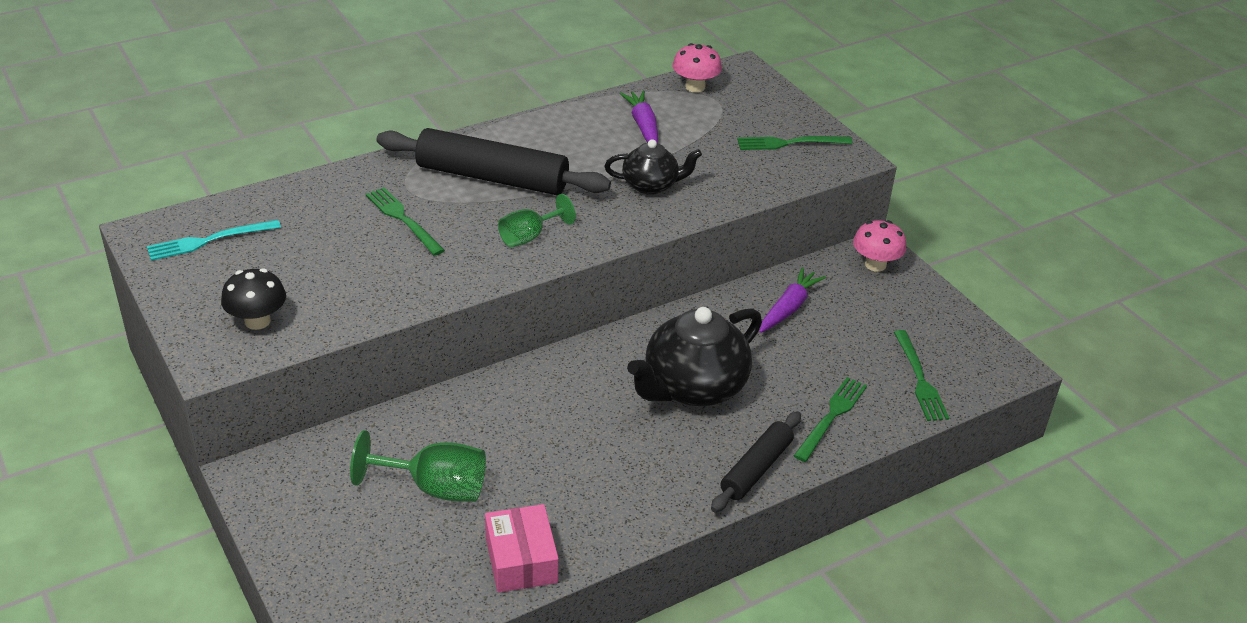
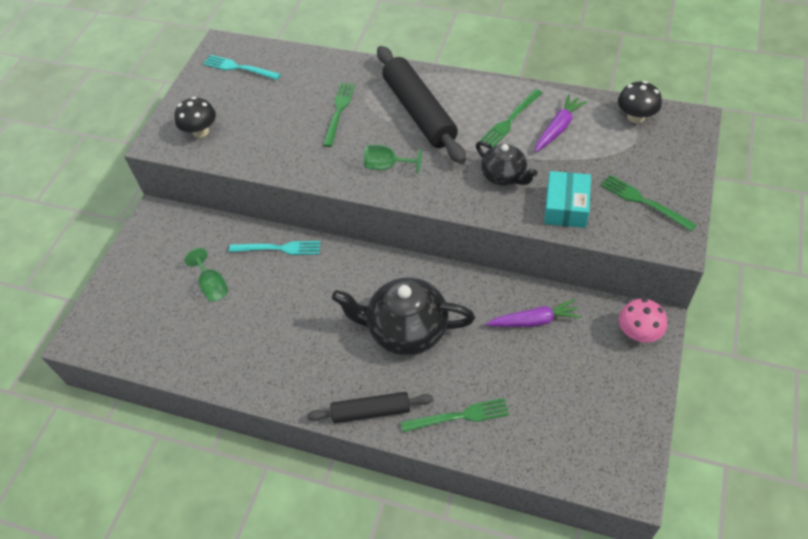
camera: 55 degrees right, 15 degrees up
green goblet [350,430,486,502] -> green goblet [185,248,228,301], size x0.66
pink box [485,504,559,593] -> none
pink mushroom [672,43,722,93] -> black mushroom [618,81,662,123]
green fork [894,330,949,421] -> green fork moved to [480,89,542,148]
none -> turquoise fork [229,241,321,255]
none -> turquoise box [544,171,591,228]

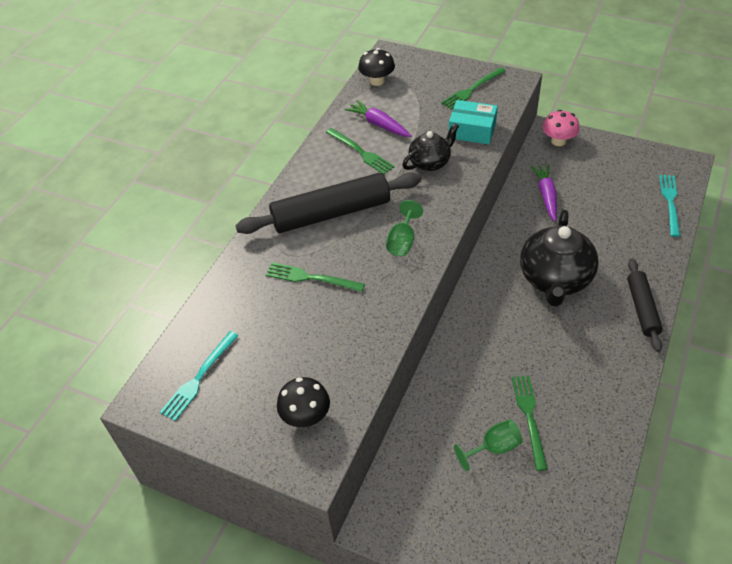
camera: 85 degrees left, 5 degrees down
turquoise fork [229,241,321,255] -> turquoise fork moved to [659,175,680,237]
green fork [401,398,509,432] -> green fork moved to [512,375,548,471]

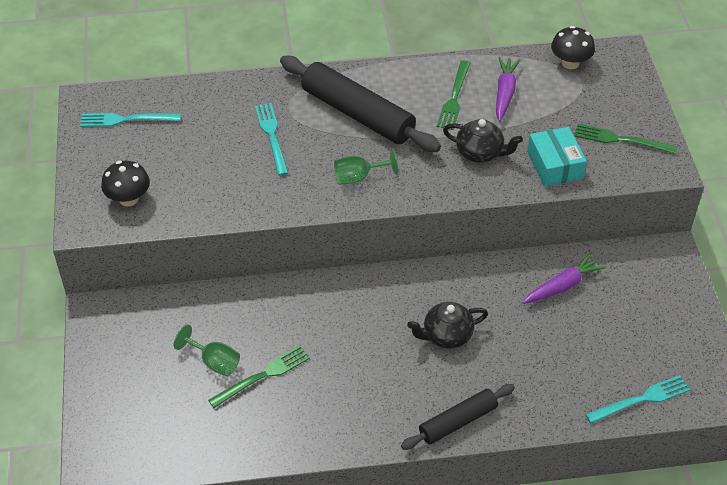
camera: 55 degrees right, 0 degrees up
green fork [266,262,365,292] -> turquoise fork [255,103,288,176]
black teapot [520,210,599,307] -> black teapot [407,302,488,349], size x0.58
pink mushroom [543,110,580,146] -> none

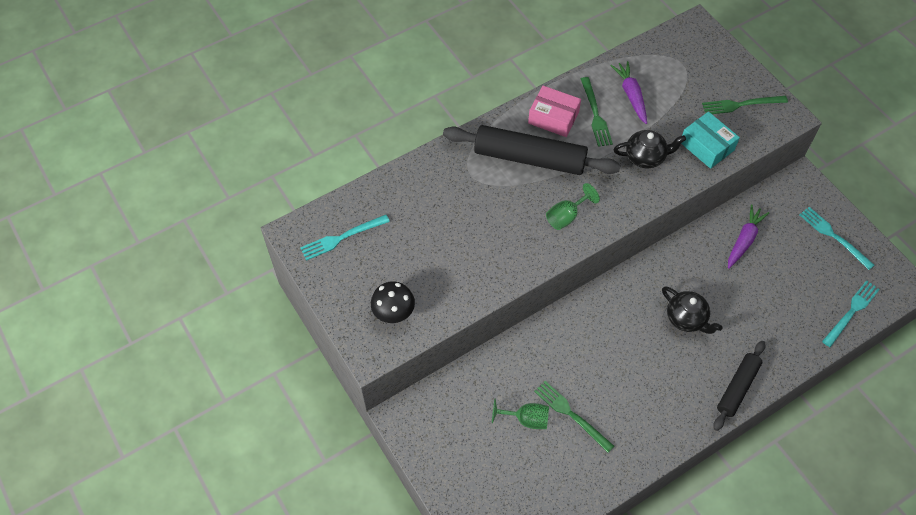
camera: 25 degrees left, 10 degrees up
green fork [208,345,310,408] -> green fork turned 75 degrees counterclockwise [534,381,614,453]
turquoise fork [255,103,288,176] -> turquoise fork moved to [799,207,874,270]
black teapot [407,302,488,349] -> black teapot turned 90 degrees counterclockwise [662,286,723,334]
black mushroom [551,26,595,69] -> none
none -> pink box [528,86,581,137]

